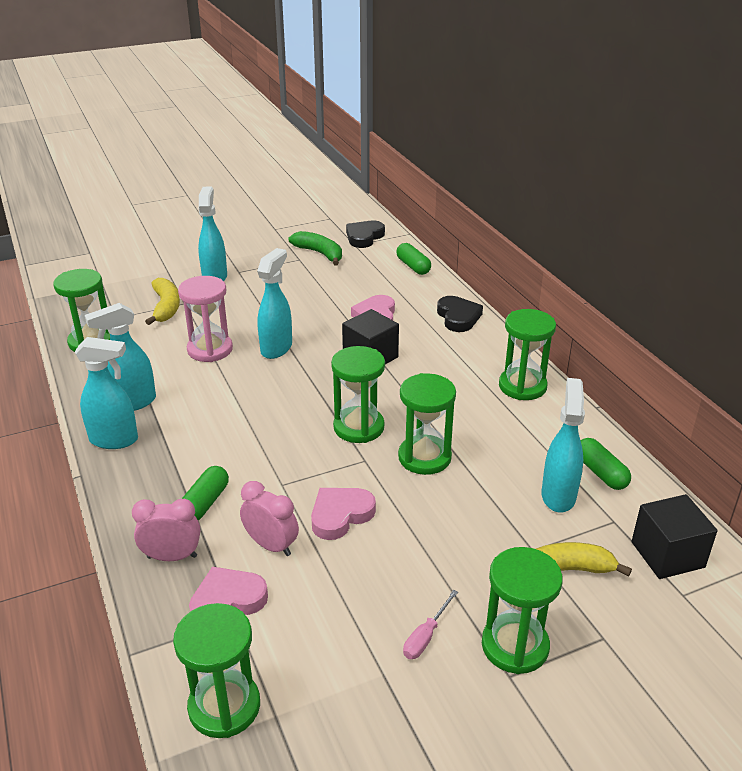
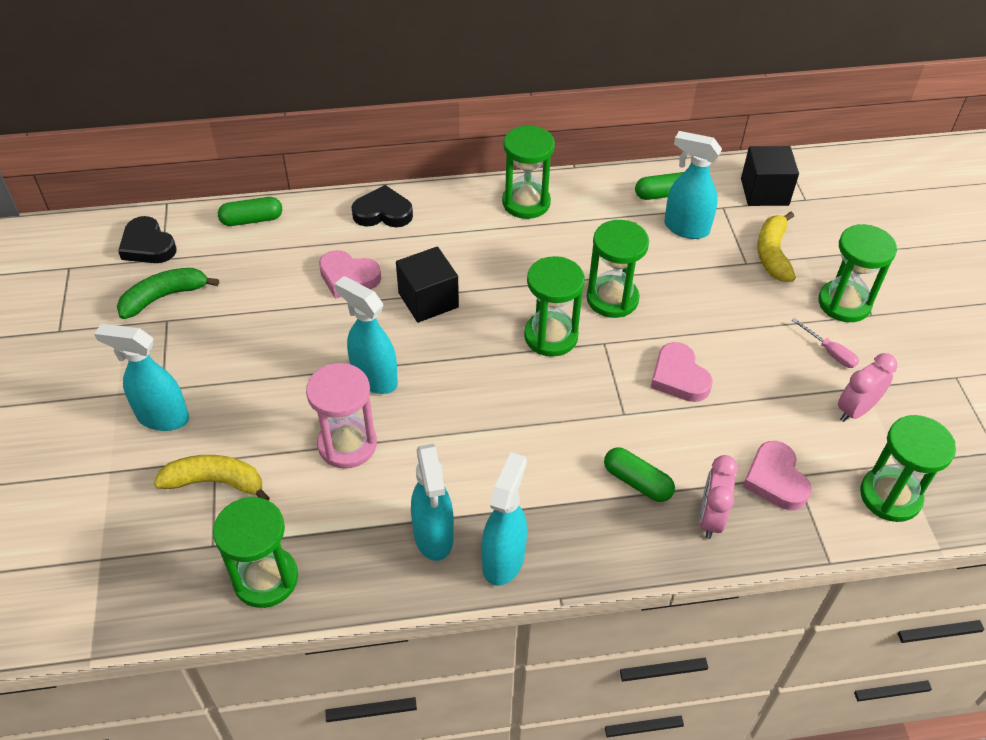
camera: 75 degrees left, 15 degrees up
pink clock [240,481,299,556] -> pink clock moved to [838,353,897,422]

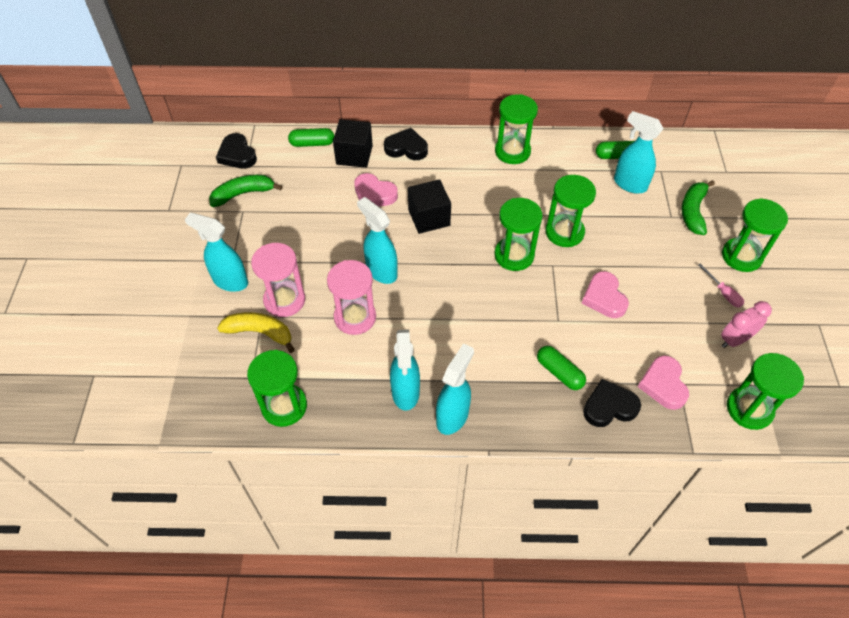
camera: 10 degrees right, 5 degrees up
pink clock [699,455,738,539] -> black heart [583,379,641,427]
black cube [741,146,799,206] -> black cube moved to [333,119,373,168]
yellow banana [757,212,796,282] -> green banana [682,180,715,235]
none -> pink hourglass [251,243,305,317]

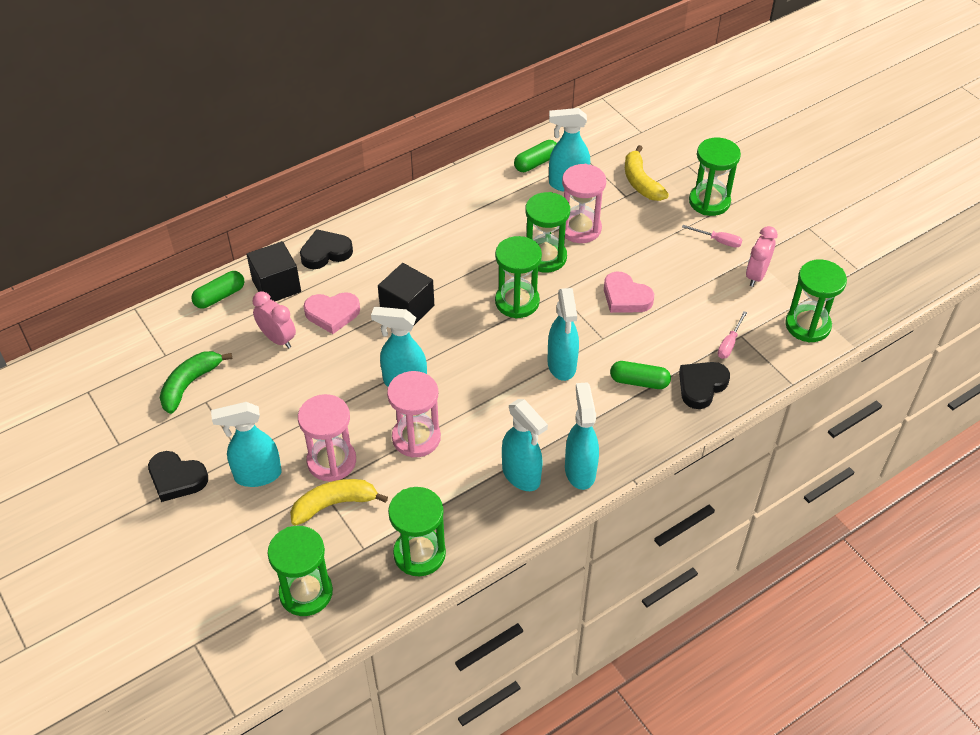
camera: 35 degrees left, 5 degrees down
black heart [216,133,257,169] -> black heart moved to [148,451,208,502]
green hourglass [495,94,538,164] -> green hourglass moved to [267,526,333,616]
pink heart [638,355,689,410] -> pink screwdriver [718,311,747,359]
green banana [682,180,715,235] -> yellow banana [625,145,669,201]
none -> pink clock [253,292,296,349]
none -> turquoise spray bottle [547,288,579,381]
none -> pink hourglass [562,164,606,243]

